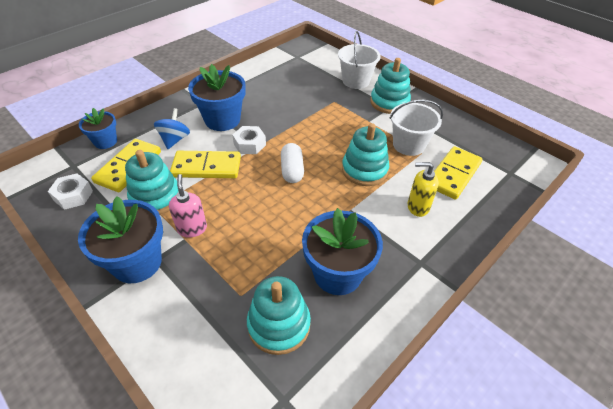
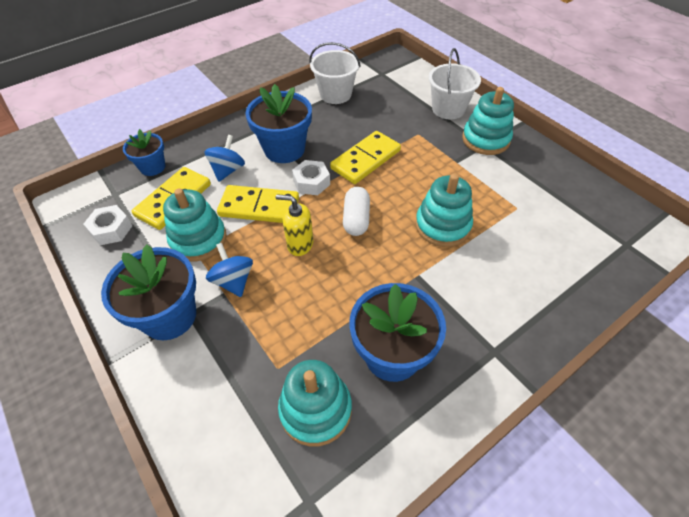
camera: 10 degrees right, 5 degrees up
pink soap dispenser [169,174,207,238] -> blue spinning top [206,243,253,297]
white bucket [390,100,443,156] -> white bucket moved to [309,42,360,104]
yellow soap dispenser [408,162,439,217] -> yellow soap dispenser moved to [276,194,313,256]
yellow domino [434,146,483,200] -> yellow domino moved to [330,131,401,184]

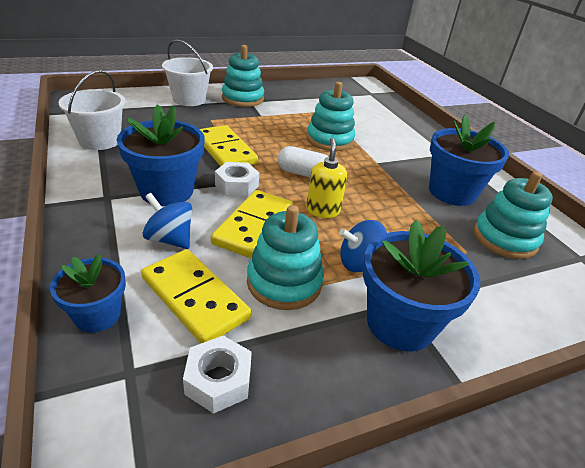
camera: 80 degrees left, 15 degrees down
yellow soap dispenser [276,194,313,256] -> yellow soap dispenser turned 150 degrees clockwise [306,138,347,218]

